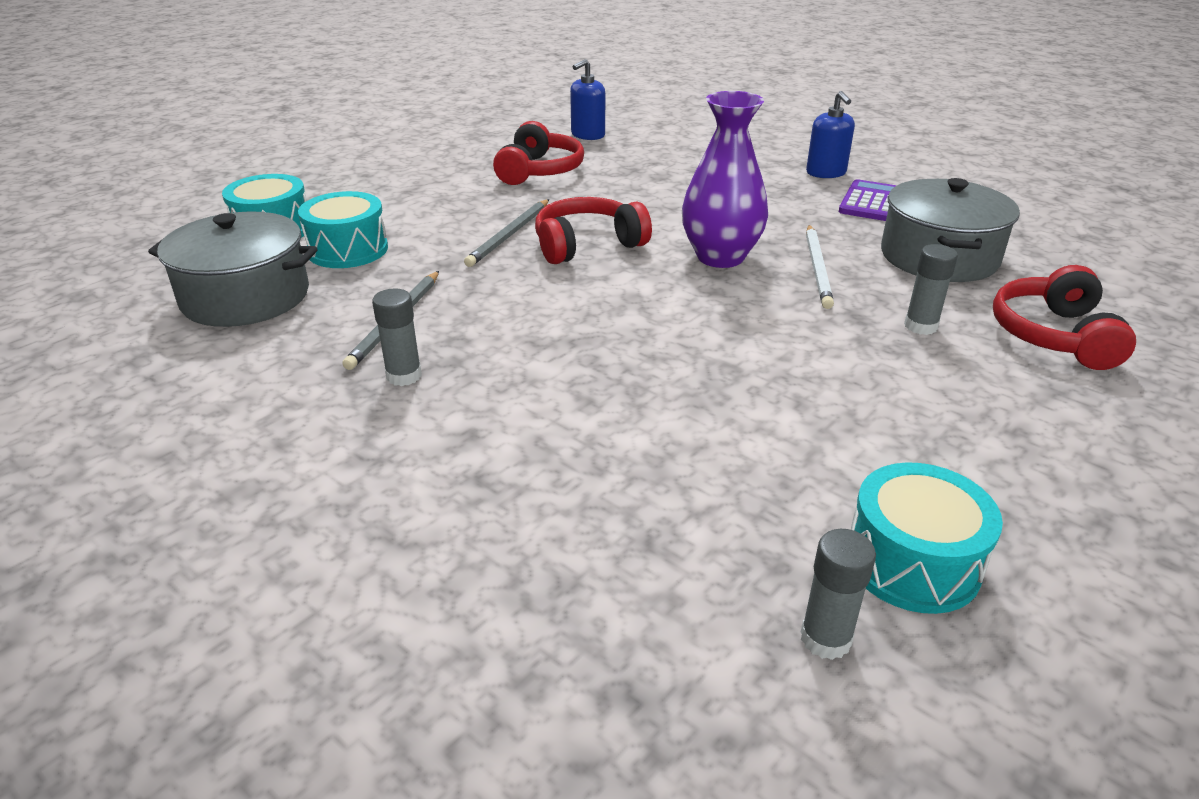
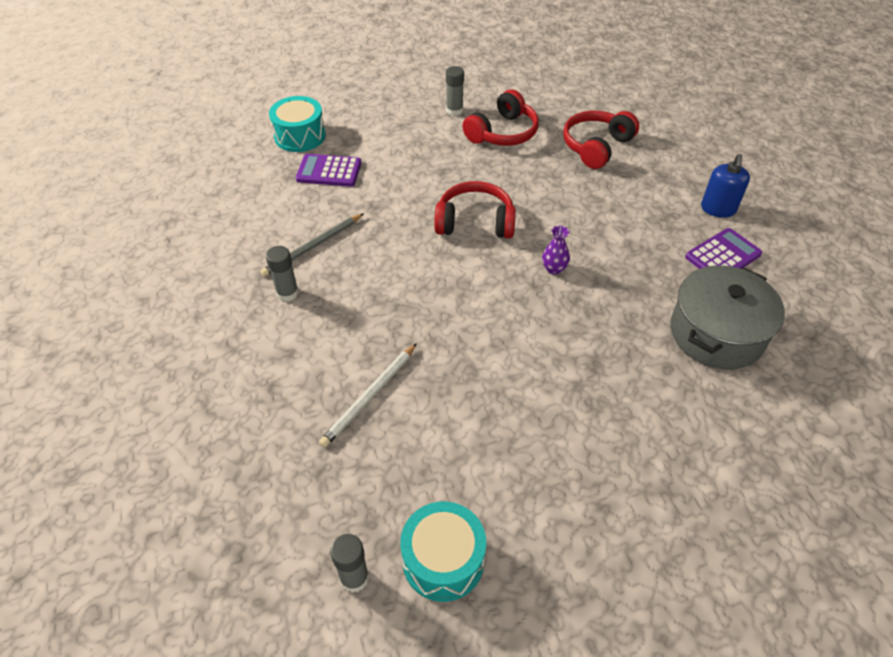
camera: 30 degrees right, 15 degrees up
grey pot [148,211,317,327] -> none
turquoise drum [298,191,388,268] -> purple calculator [296,154,361,187]
grey pencil [464,199,549,267] -> none
blue soap dispenser [570,59,605,140] -> none
purple vase [682,91,768,268] -> purple vase [542,225,570,275], size x0.43
white pencil [806,225,834,309] -> white pencil moved to [319,343,417,447]
grey glue stick [904,244,958,335] -> grey glue stick moved to [446,66,464,116]
red headphones [993,265,1136,370] -> red headphones moved to [563,111,639,169]

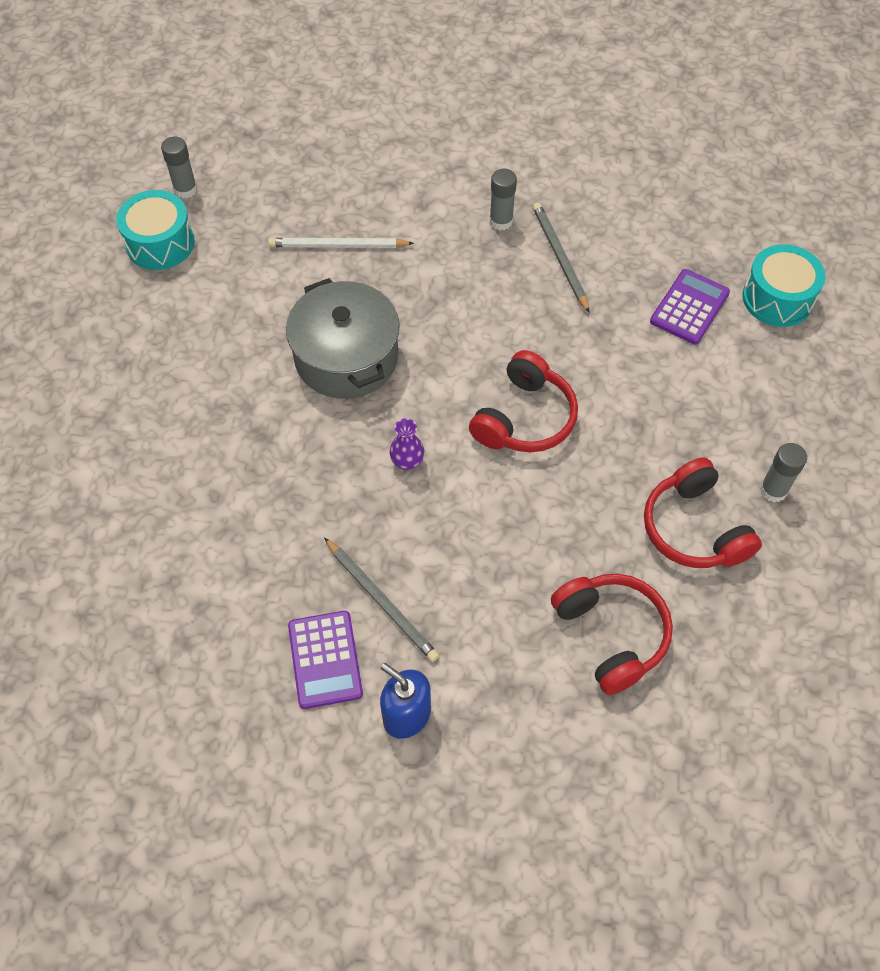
camera: 115 degrees right, 10 degrees up
white pencil [319,343,417,447] -> white pencil turned 60 degrees counterclockwise [268,238,414,248]
grey pot [671,265,785,369] -> grey pot moved to [286,278,400,399]
none -> grey pencil [324,537,439,662]

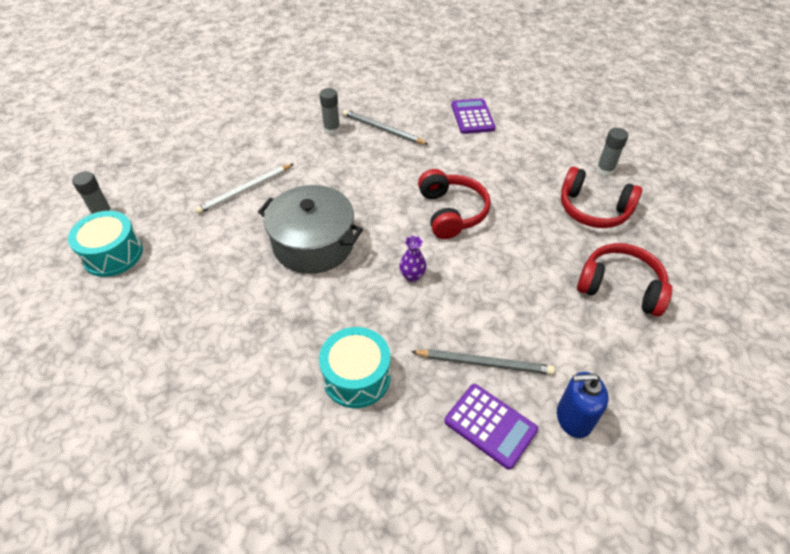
camera: 40 degrees left, 10 degrees down
turquoise drum [742,244,825,327] -> turquoise drum moved to [319,327,391,408]

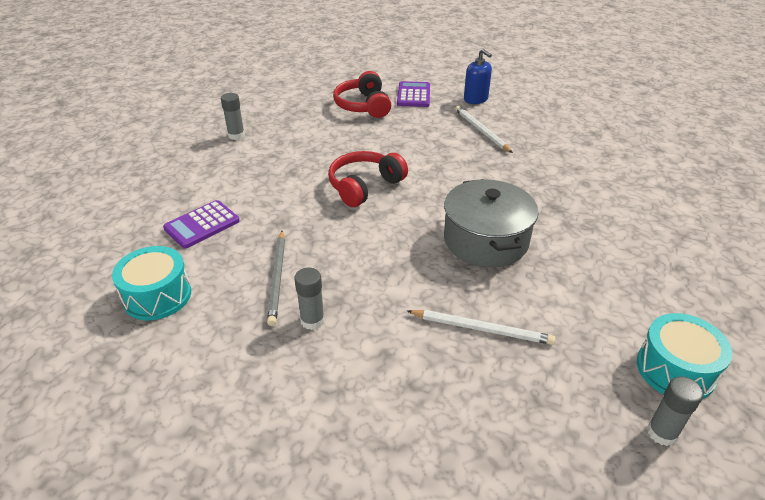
camera: 125 degrees left, 10 degrees down
turquoise drum [319,327,391,408] -> turquoise drum moved to [112,246,191,320]
purple vase [399,236,427,282] -> none
grey pencil [411,349,555,375] -> white pencil [455,106,513,153]
purple calculator [444,384,538,470] -> purple calculator moved to [397,81,430,107]
red headphones [561,167,642,228] -> none

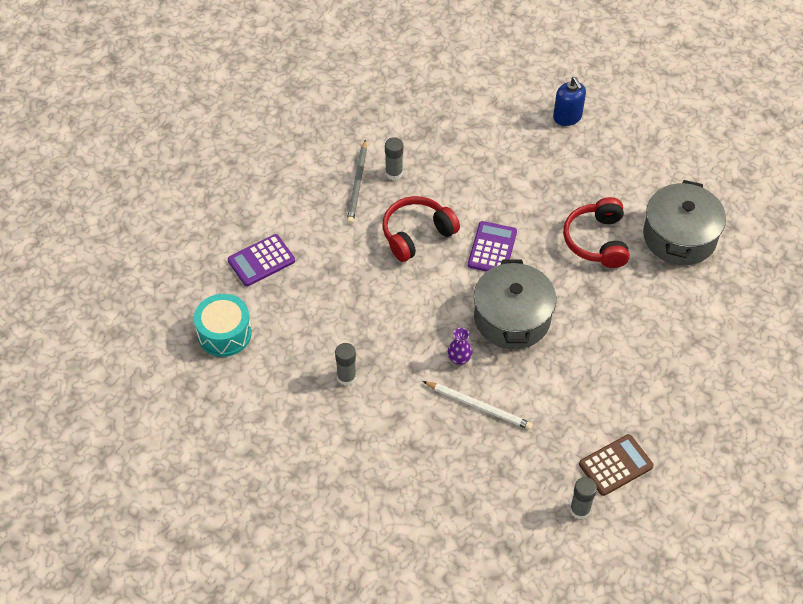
camera: 10 degrees right, 15 degrees up
grey glue stick [221,93,245,140] -> grey glue stick moved to [385,137,403,180]
grey pencil [267,231,285,326] -> grey pencil moved to [347,139,367,224]
red headphones [333,71,391,118] -> red headphones moved to [563,197,630,268]
purple calculator [397,81,430,107] -> purple calculator moved to [468,221,517,272]
white pencil [455,106,513,153] -> none
turquoise drum [637,313,733,399] -> brown calculator [579,434,654,496]
none -> purple vase [448,328,472,365]
none -> grey pot [643,180,726,265]

